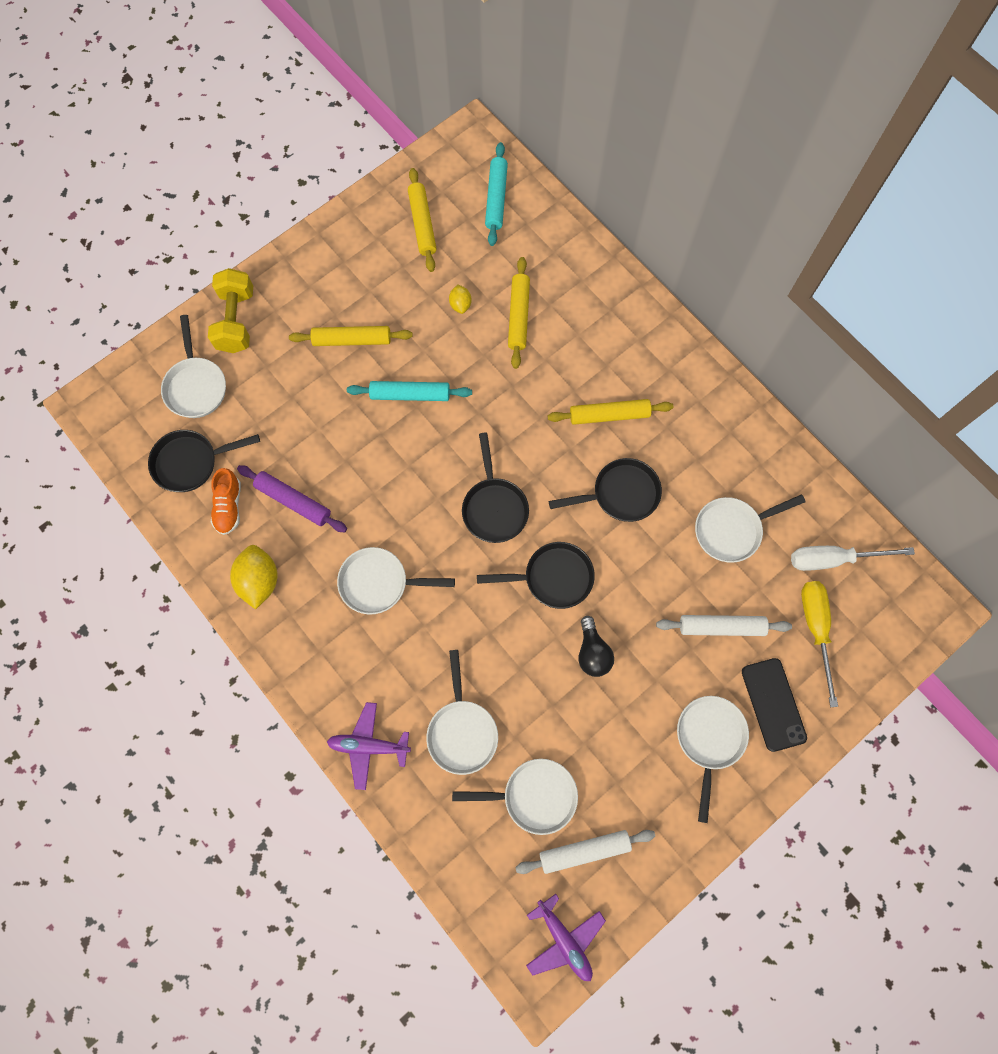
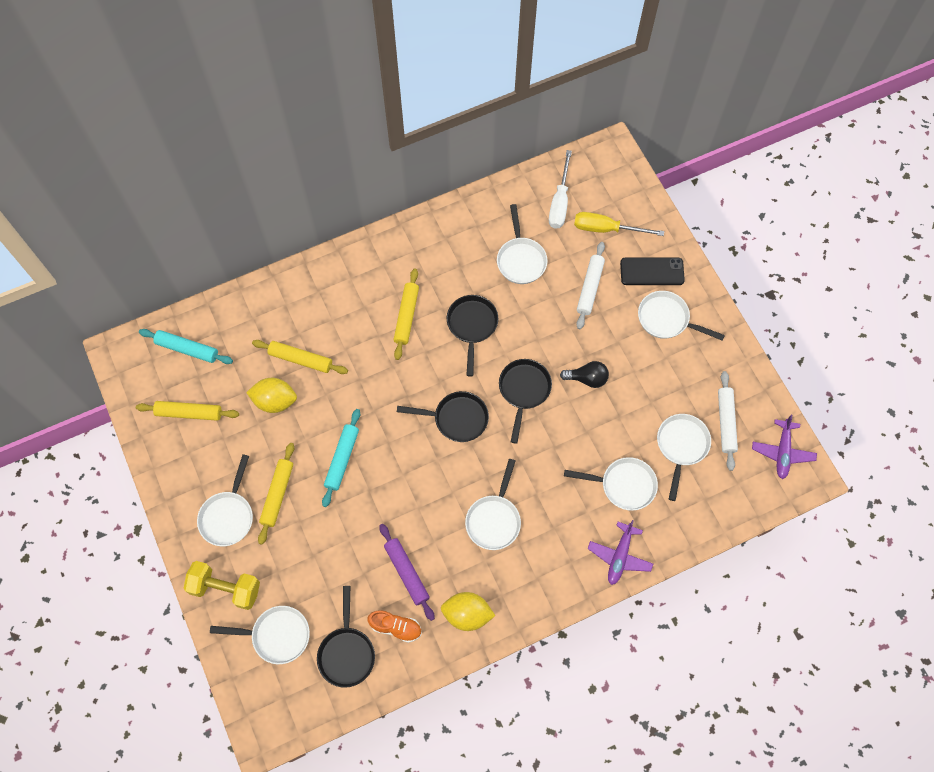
camera: 75 degrees left, 5 degrees down
purple rolling pin [237,465,347,532] -> purple rolling pin turned 75 degrees counterclockwise [379,524,435,621]
yellow lemon [449,285,472,314] -> yellow lemon [246,378,297,413], size x1.84
purple plane [526,894,606,981] -> purple plane turned 120 degrees clockwise [752,415,817,479]
none -> white pan [197,454,253,546]

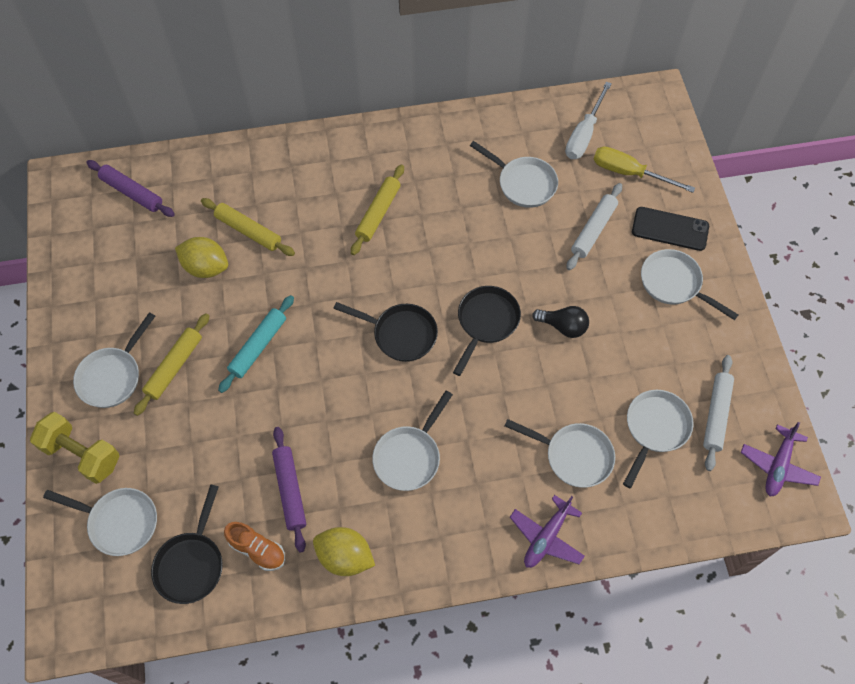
camera: 15 degrees right, 5 degrees down
yellow rolling pin [136,401,239,421] -> none
turquoise rolling pin [139,329,233,364] -> purple rolling pin [86,160,175,217]
black pan [447,295,498,376] -> none
white pan [497,204,548,284] -> white pan turned 60 degrees counterclockwise [470,141,558,208]

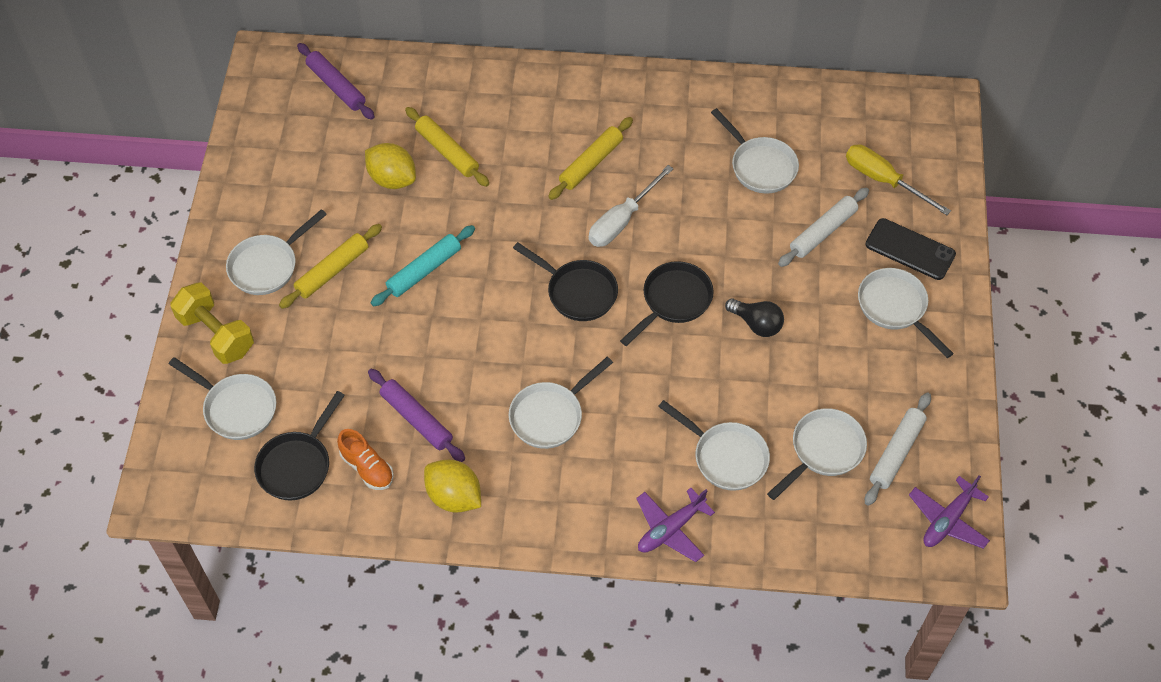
camera: 15 degrees right, 5 degrees down
purple rolling pin [272,427,306,553] -> purple rolling pin turned 45 degrees counterclockwise [368,369,465,462]
white screwdriver [565,82,612,159] -> white screwdriver moved to [589,165,673,247]

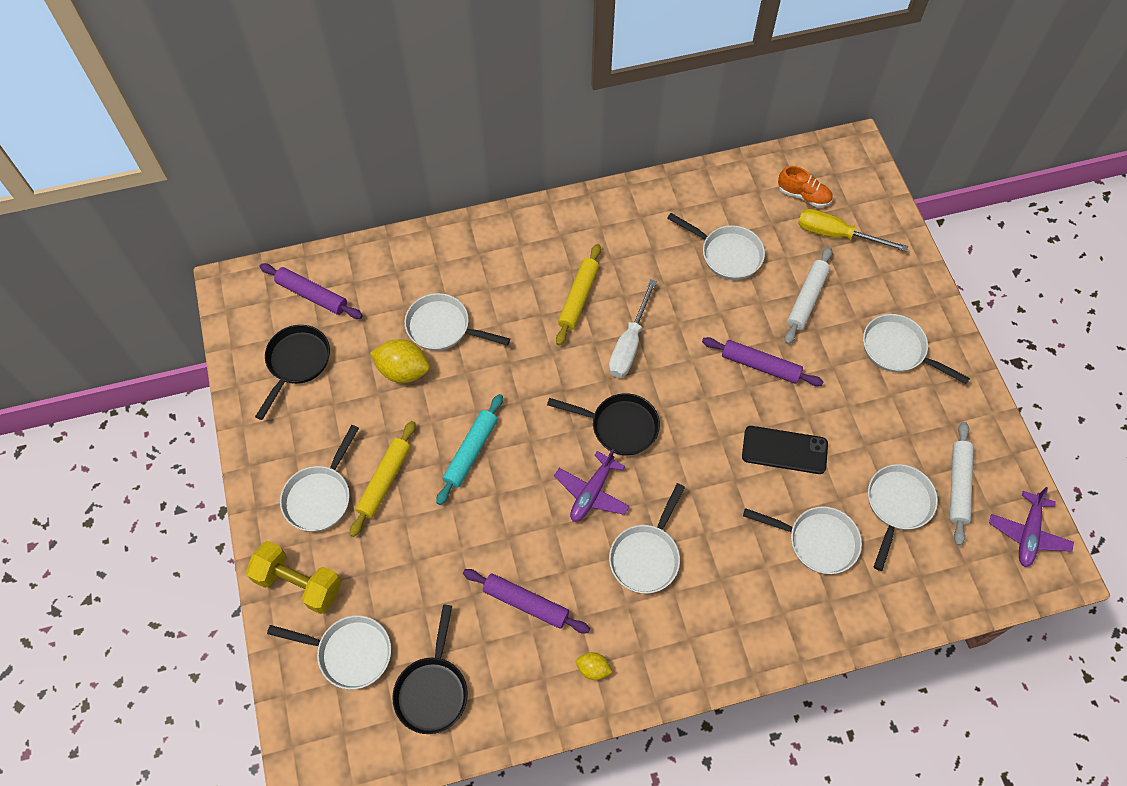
camera: 20 degrees left, 5 degrees up
orange shoe [337,429,394,490] -> orange shoe moved to [778,166,833,207]
yellow rolling pin [405,107,489,187] -> white pan [405,293,510,351]
yellow lemon [424,460,481,512] -> yellow lemon [576,652,613,680], size x0.54
black pan [620,261,714,346] -> black pan moved to [255,325,330,420]
purple plane [636,488,715,562] -> purple plane moved to [554,449,630,522]
black light bulb [725,298,784,337] -> none
black phone [866,218,956,280] -> black phone moved to [742,426,828,474]
none -> purple rolling pin [702,337,823,386]

